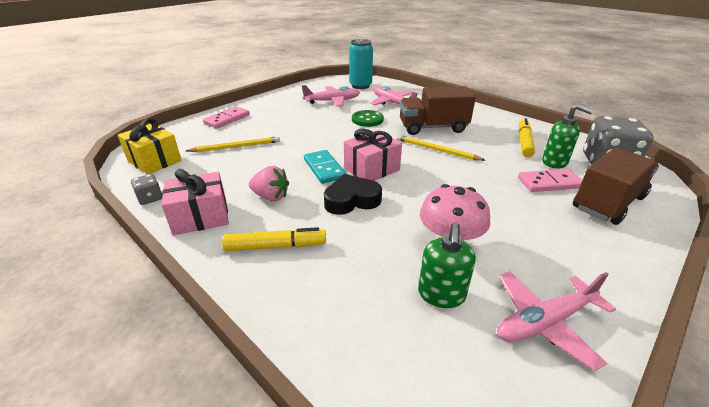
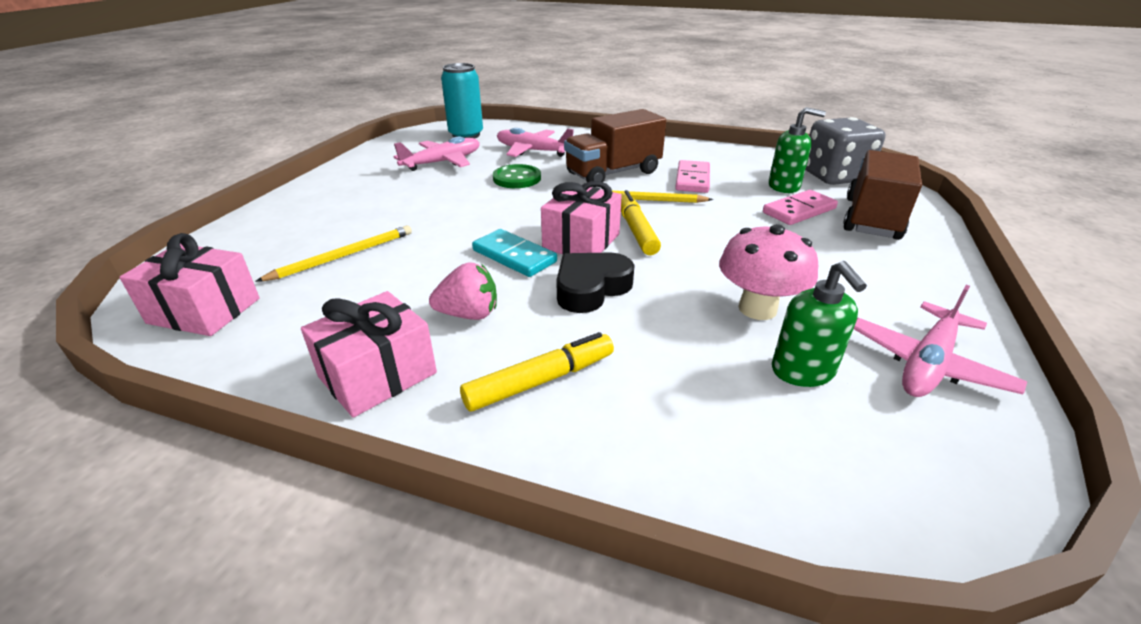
camera: 25 degrees left, 0 degrees up
yellow gift [117,118,182,175] -> pink gift [119,233,260,336]
grey dice [131,174,163,205] -> none
pink domino [203,106,250,129] -> pink domino moved to [675,160,710,193]
yellow marker [519,118,535,157] -> yellow marker moved to [621,190,661,255]

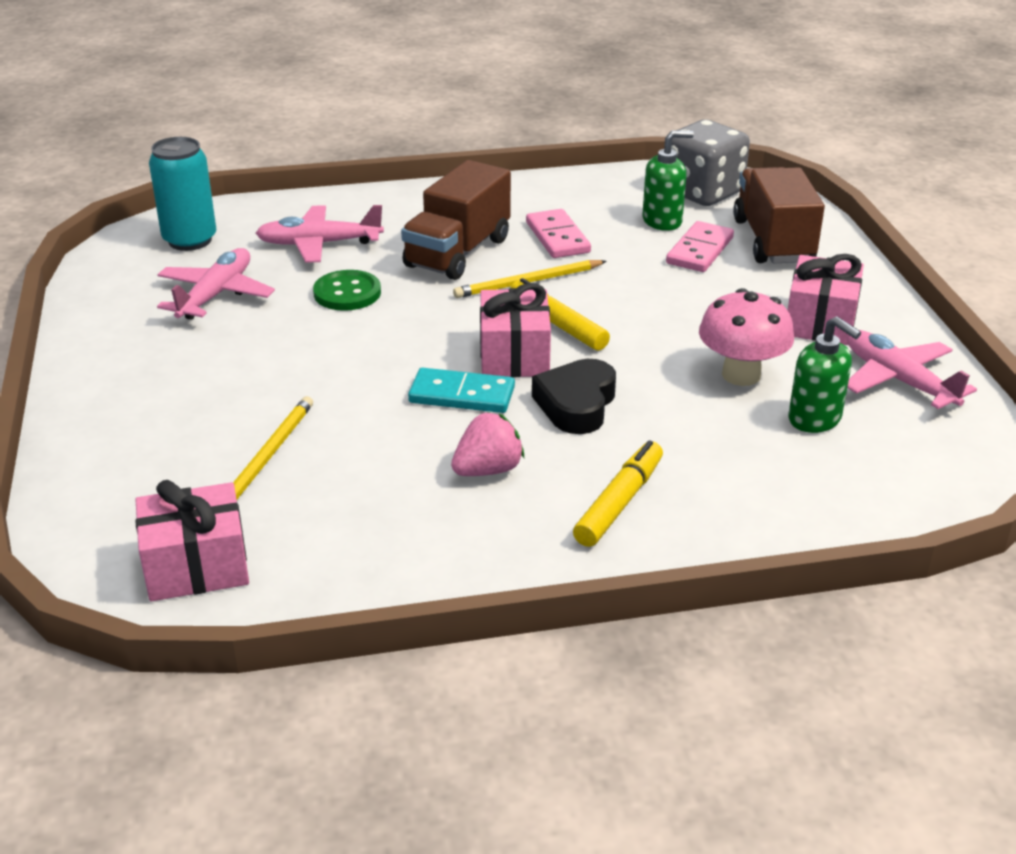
camera: 30 degrees left, 0 degrees up
pink gift [301,291,437,418] -> pink gift moved to [788,254,864,345]
pink plane [854,285,1027,397] -> pink plane turned 135 degrees clockwise [847,330,977,409]

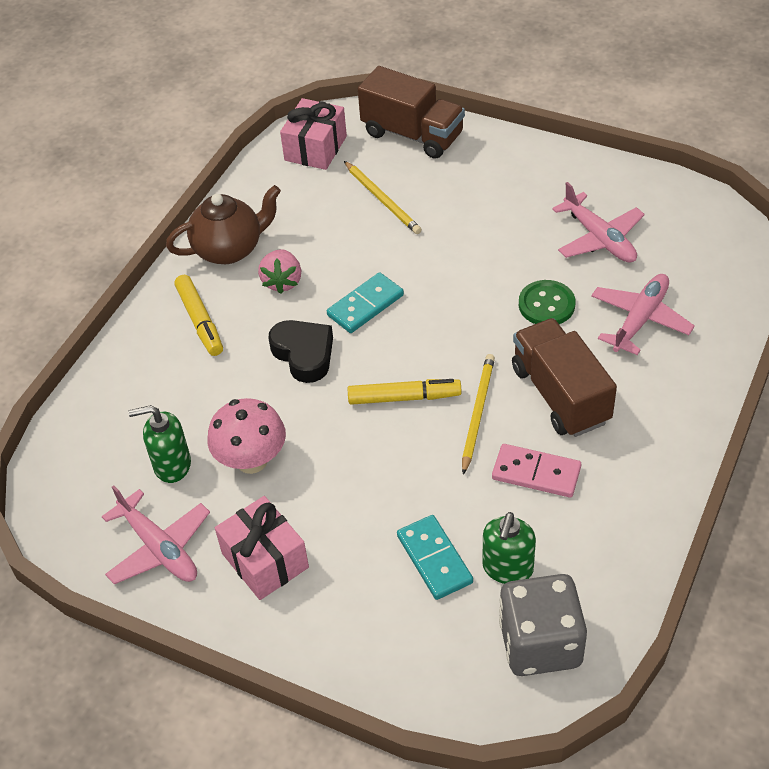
camera: 130 degrees right, 15 degrees up
turquoise can [149,137,216,251] -> none
pink gift [480,283,551,377] -> none
pink domino [666,221,734,272] -> turquoise domino [397,515,473,600]
brown truck [733,167,825,263] -> brown truck moved to [358,66,465,159]
pink plane [847,330,977,409] -> pink plane turned 45 degrees clockwise [102,485,210,584]
none -> brown teapot [166,185,281,264]

